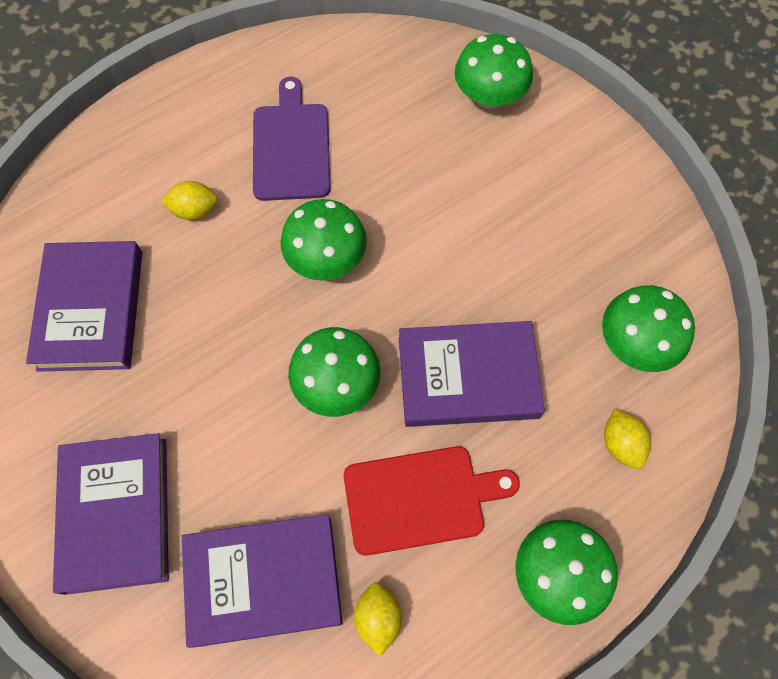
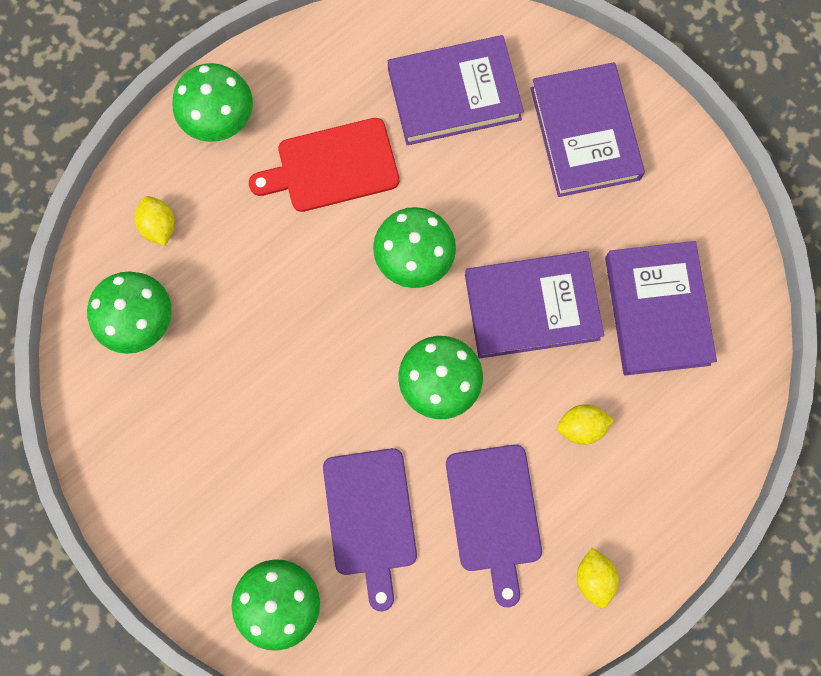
camera: 175 degrees right, 10 degrees up
yellow lemon [354,582,402,656] -> yellow lemon moved to [577,548,619,608]
purple book [399,321,545,427] -> purple book moved to [465,251,604,359]
none -> purple cutting board [323,448,417,611]

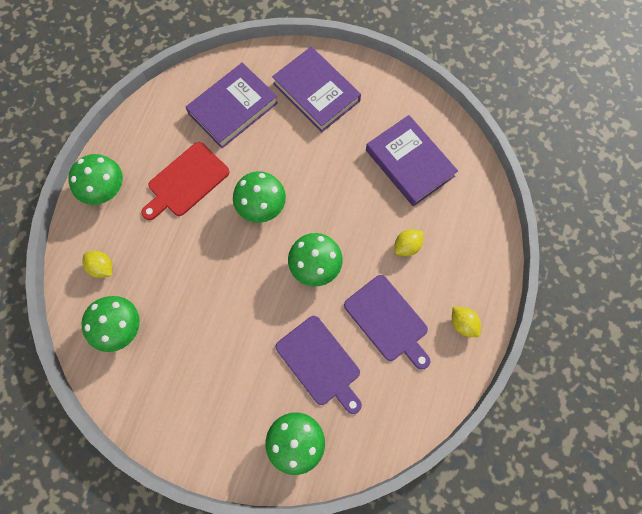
camera: 30 degrees left, 5 degrees down
purple book [465,251,604,359] -> none

